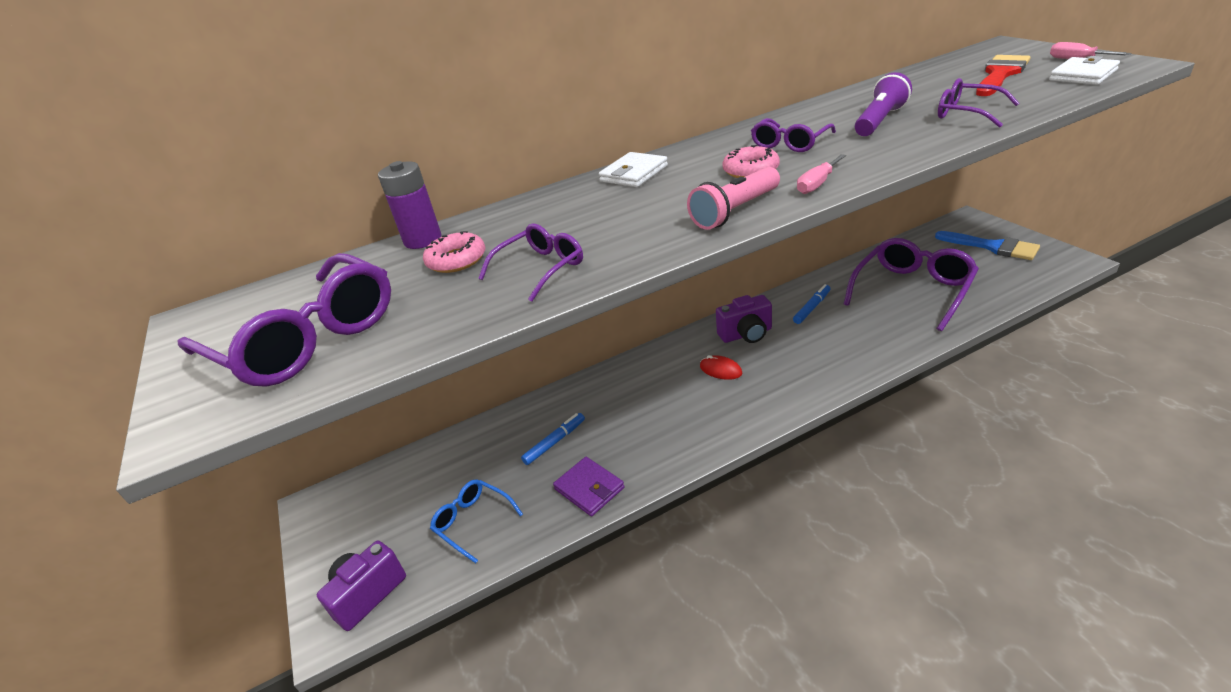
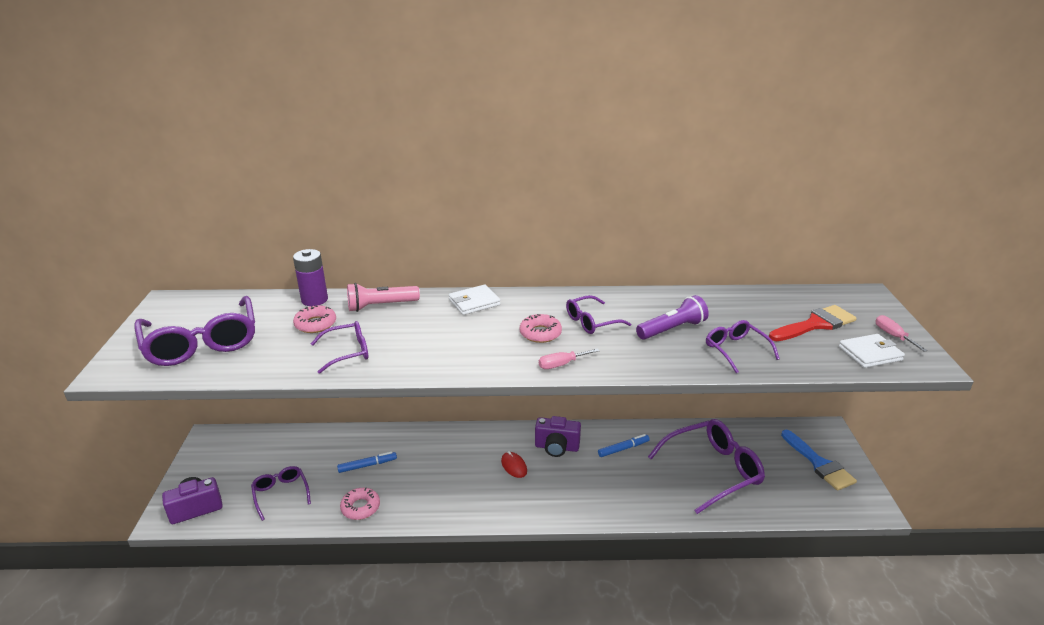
camera: 20 degrees right, 5 degrees down
blue glasses [430,479,523,564] -> purple glasses [251,466,311,521]
purple wallet [553,457,624,516] -> pink donut [340,487,380,520]
pink flashlight [687,167,780,230] -> pink flashlight moved to [347,283,420,312]

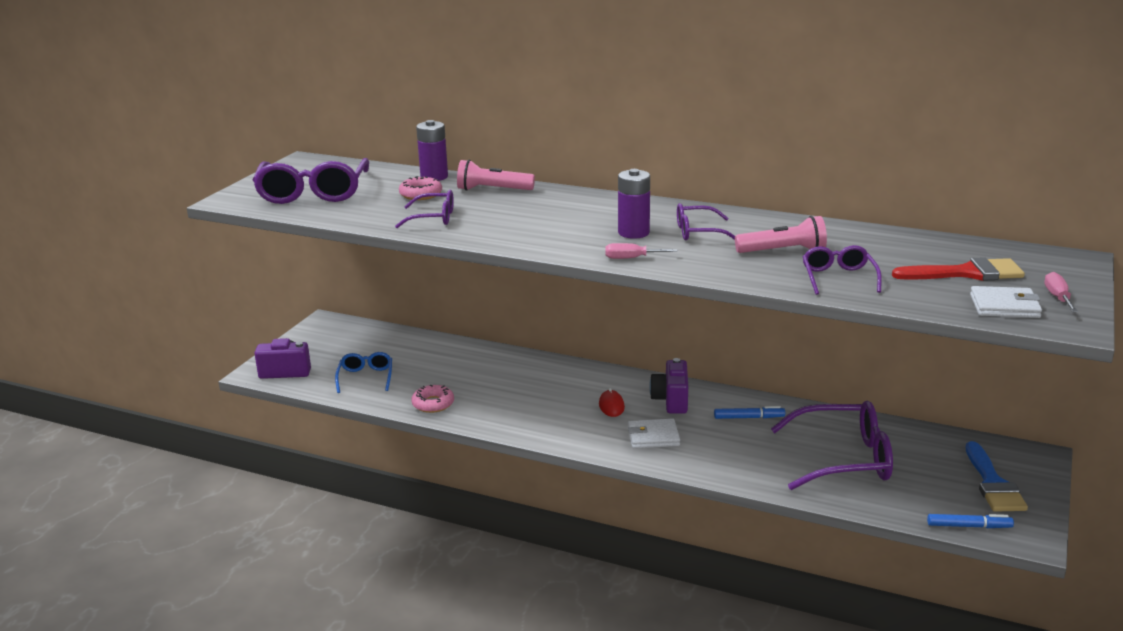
camera: 25 degrees right, 5 degrees down
purple glasses [251,466,311,521] -> blue glasses [335,352,392,393]
blue marker [337,452,397,473] -> blue marker moved to [927,514,1014,528]
white wallet [449,284,501,315] -> white wallet moved to [628,418,680,449]
pink donut [519,314,562,343] -> purple battery [618,169,650,239]
purple camera [535,416,581,457] -> purple camera turned 60 degrees clockwise [649,358,688,414]
purple flashlight [636,295,709,340] -> pink flashlight [735,216,827,253]

